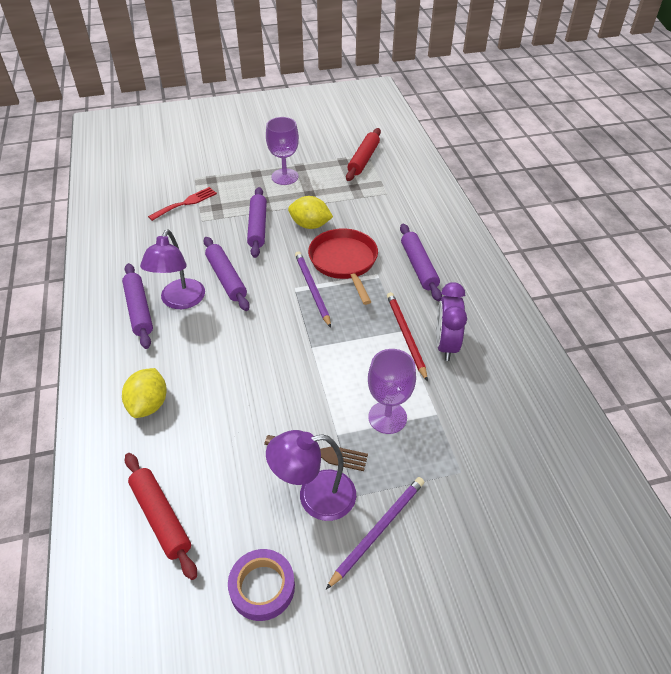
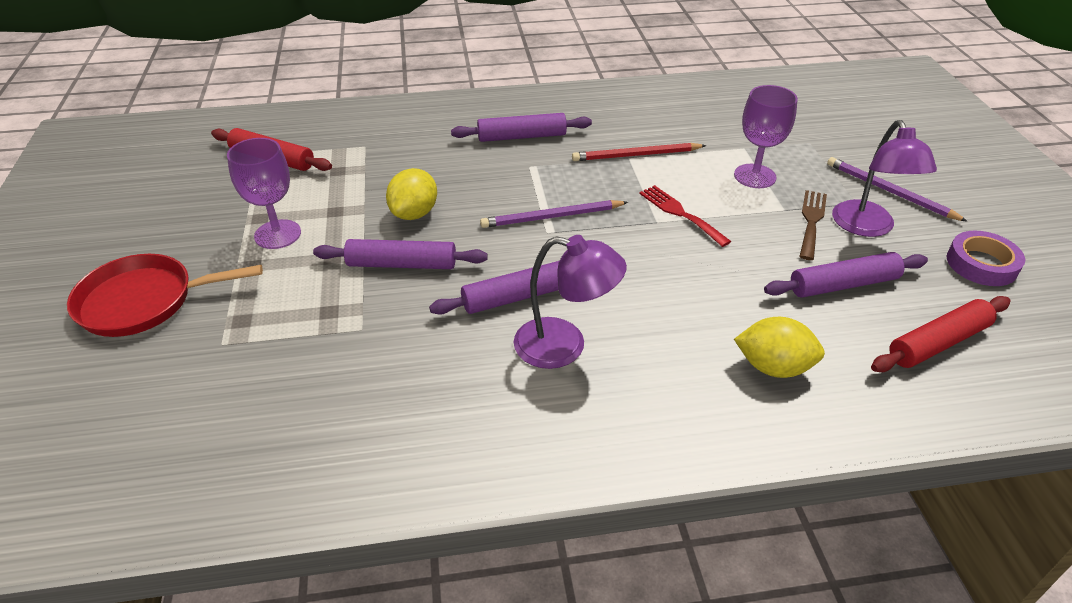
camera: 85 degrees left, 5 degrees down
purple rolling pin [122,263,153,349] -> purple rolling pin moved to [764,252,928,298]
red fork [148,187,217,221] -> red fork moved to [639,185,731,247]
red pan [308,229,378,305] -> red pan moved to [67,254,263,337]
purple clock [436,282,467,361] -> none

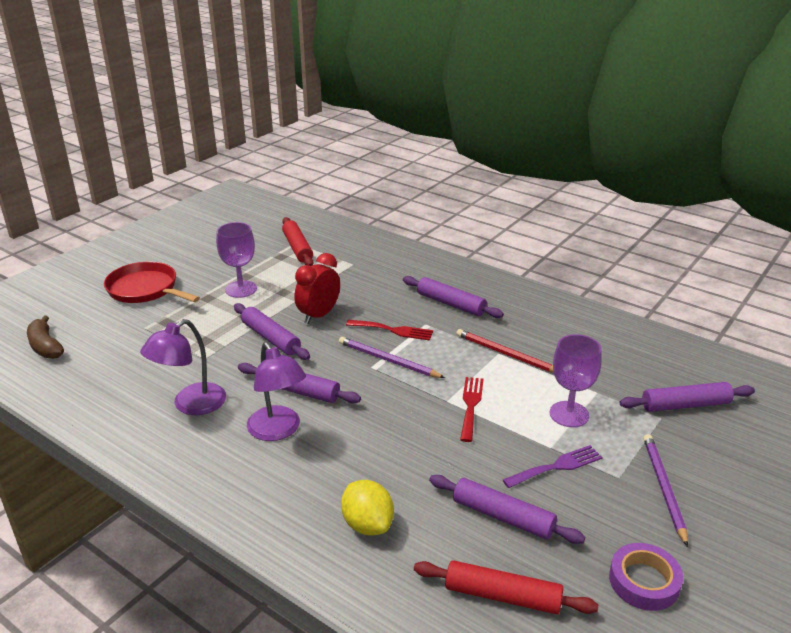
camera: 45 degrees right, 10 degrees down
yellow lemon [386,168,437,220] -> red clock [294,253,340,324]
brown fork [799,190,827,260] -> purple fork [503,445,603,488]
purple lamp [832,120,937,237] -> purple lamp moved to [140,319,226,415]
none -> brown banana [27,316,64,359]
none -> red fork [346,320,433,341]
none -> purple rolling pin [620,382,755,412]

